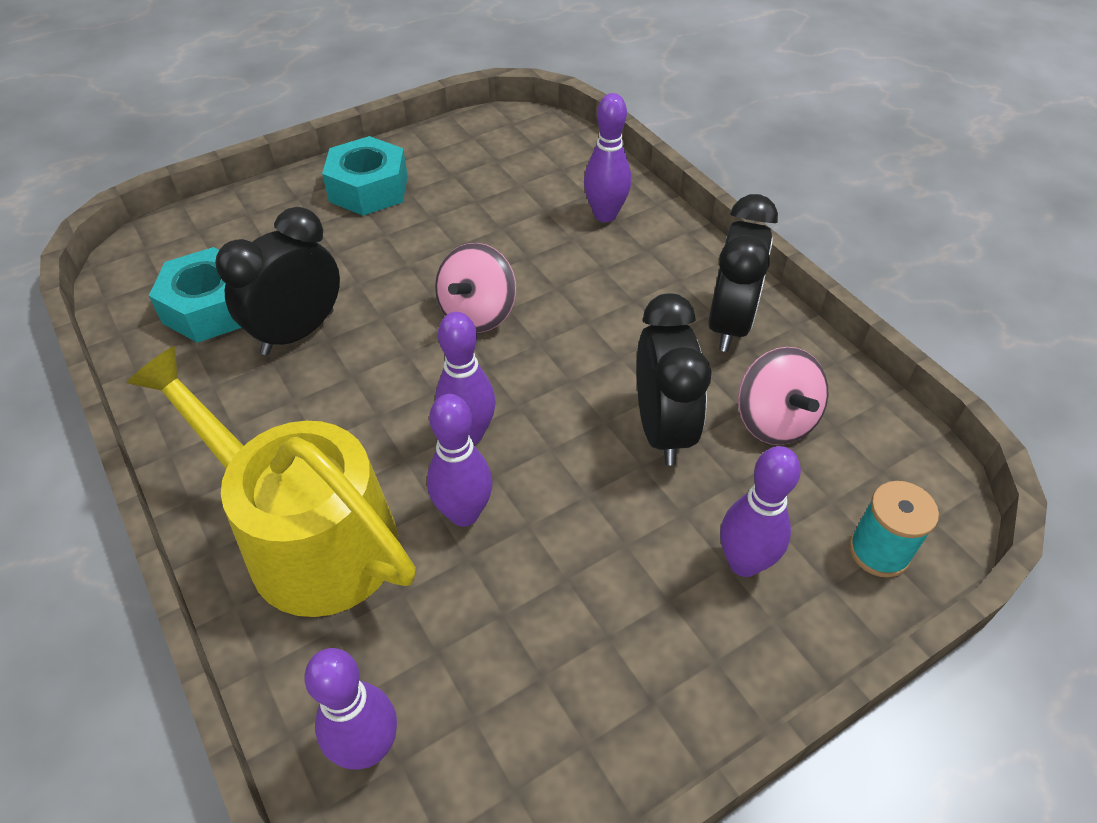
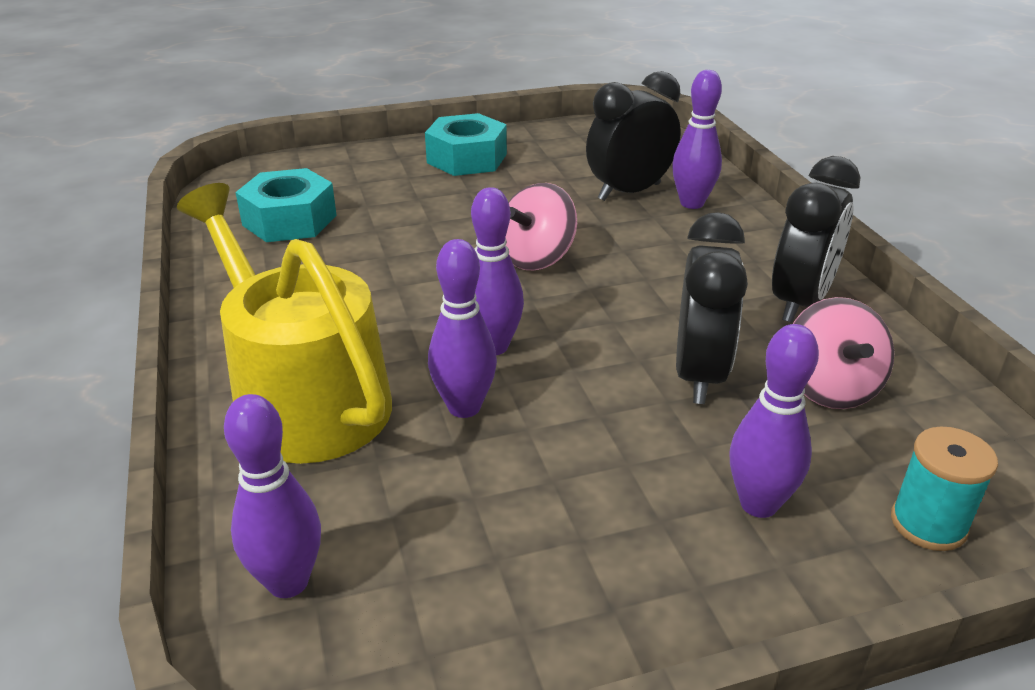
camera: 15 degrees right, 15 degrees down
black clock [215,207,340,355] -> black clock moved to [586,71,681,201]

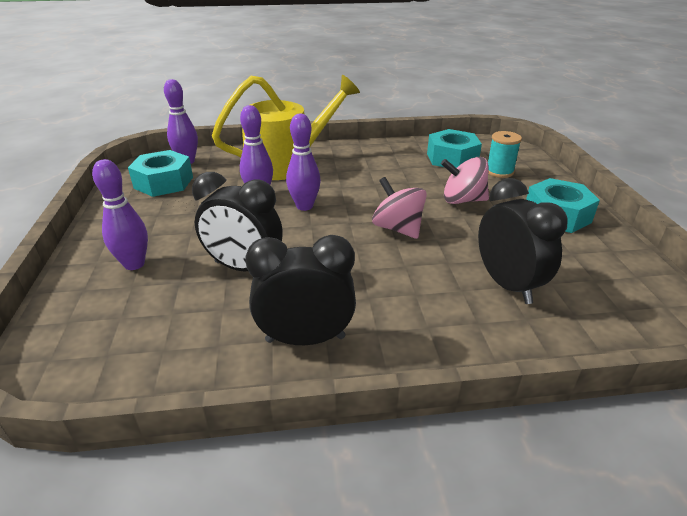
camera: 100 degrees right, 0 degrees up
purple bowling pin [672,70,722,209] -> none
black clock [772,156,861,323] -> black clock turned 135 degrees clockwise [245,235,356,345]
pink spinning top [793,297,894,409] -> pink spinning top moved to [441,157,489,204]
turquoise spool [891,427,998,551] -> turquoise spool moved to [488,131,522,178]
none -> turquoise nut [128,150,193,197]

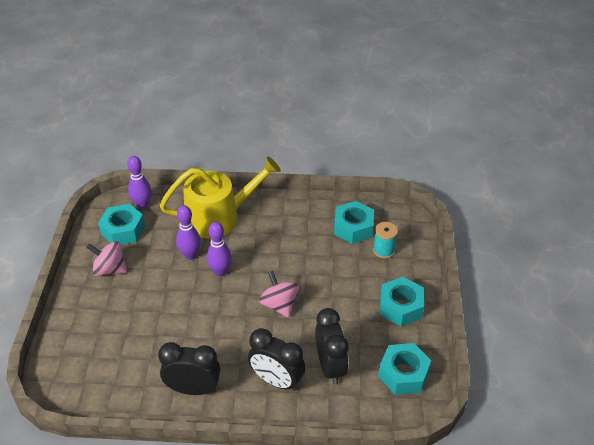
camera: 10 degrees right, 10 degrees up
purple bowling pin [92,159,148,270] -> none
black clock [192,172,283,271] -> black clock moved to [248,328,305,391]
pink spinning top [441,157,489,204] -> pink spinning top moved to [86,241,127,276]
none -> turquoise nut [378,343,431,395]

